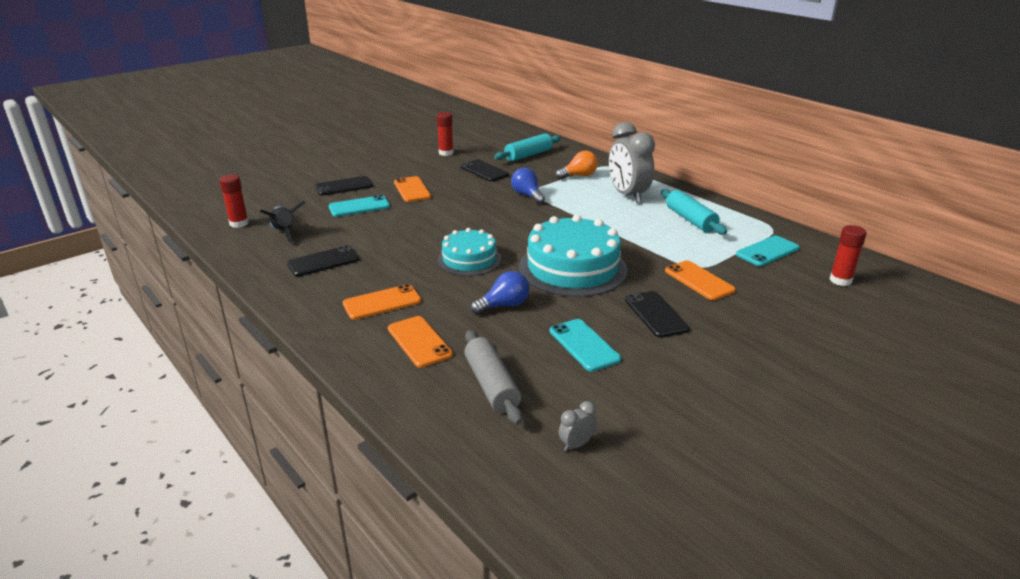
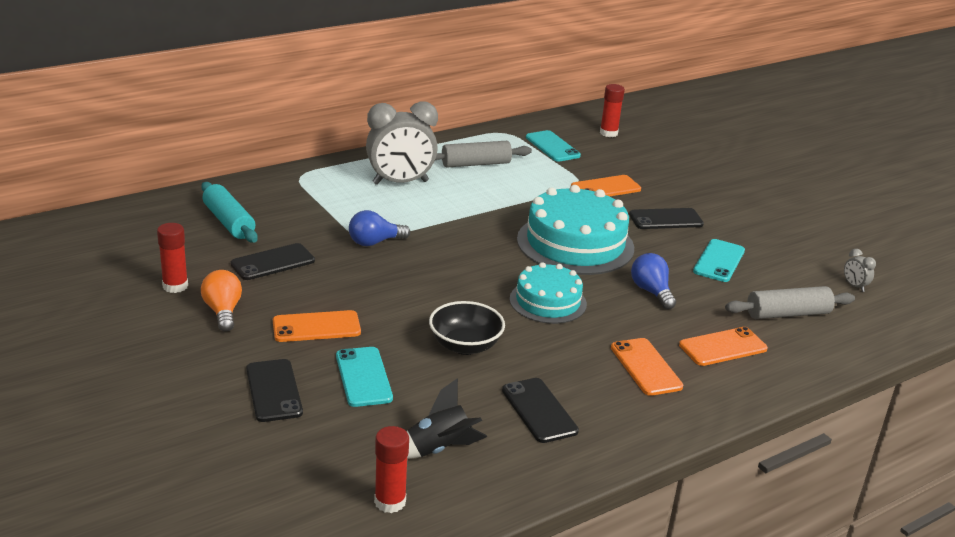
camera: 85 degrees left, 0 degrees up
turquoise phone [550,319,621,372] -> turquoise phone turned 45 degrees counterclockwise [693,239,745,282]
orange light bulb [556,151,598,179] -> orange light bulb moved to [201,270,242,332]
turquoise rolling pin [661,189,727,235] -> grey rolling pin [435,141,532,168]
none -> black bowl [429,301,505,355]

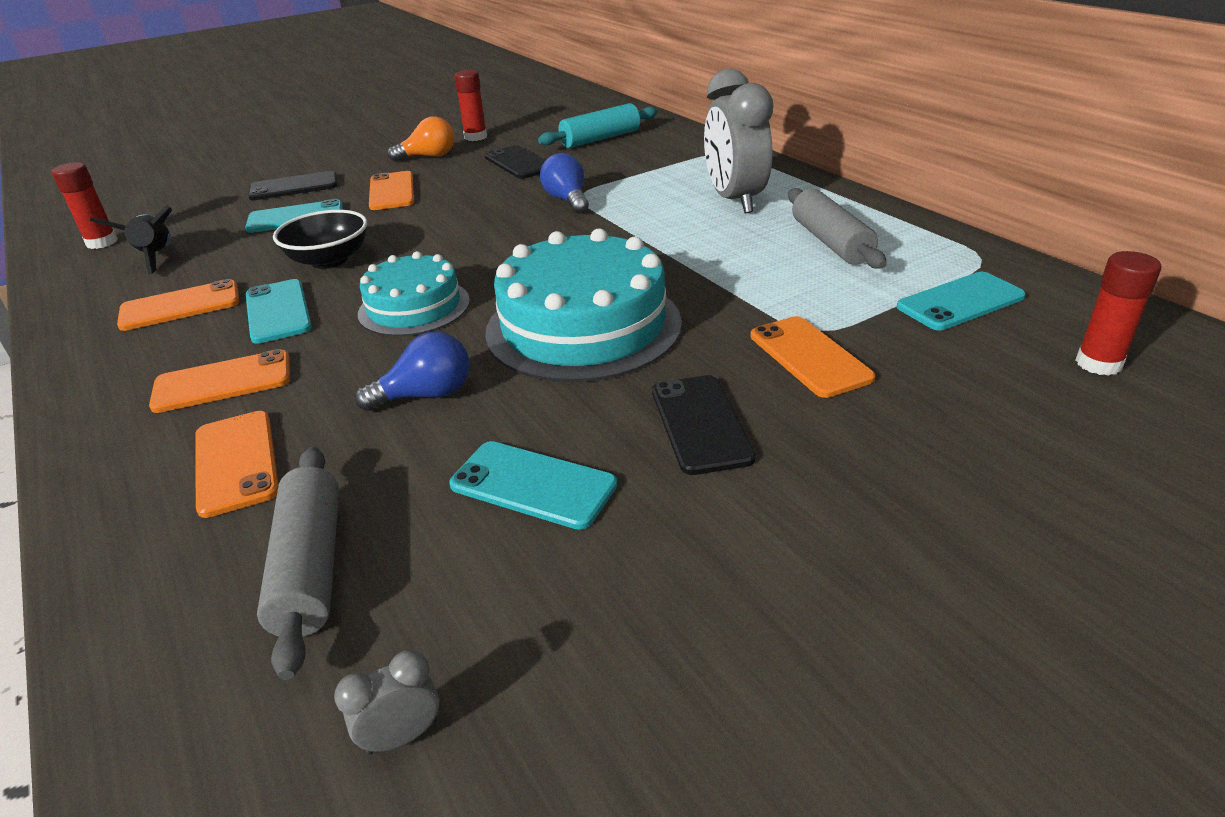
camera: 95 degrees right, 5 degrees up
black phone [502,378,579,443] -> orange phone [117,279,239,331]
none -> turquoise phone [246,279,312,344]

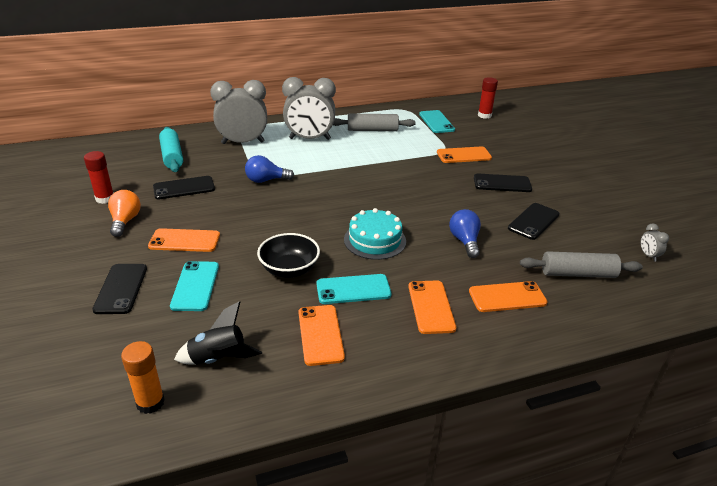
camera: 80 degrees left, 0 degrees up
red glue stick [51,162,118,249] -> orange glue stick [121,341,165,414]
turquoise phone [449,441,617,530] -> black phone [508,203,560,240]
turquoise cake [485,228,682,382] -> none
none -> grey clock [210,80,267,144]

